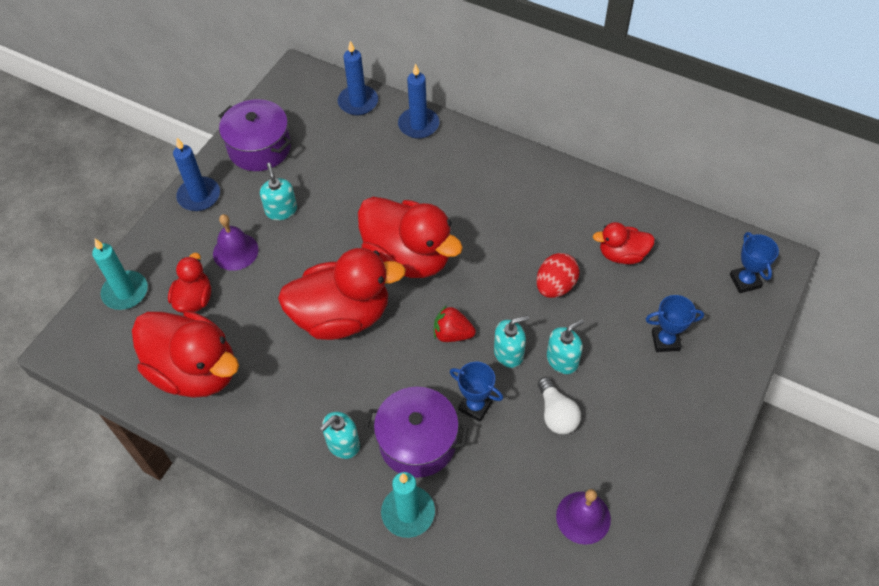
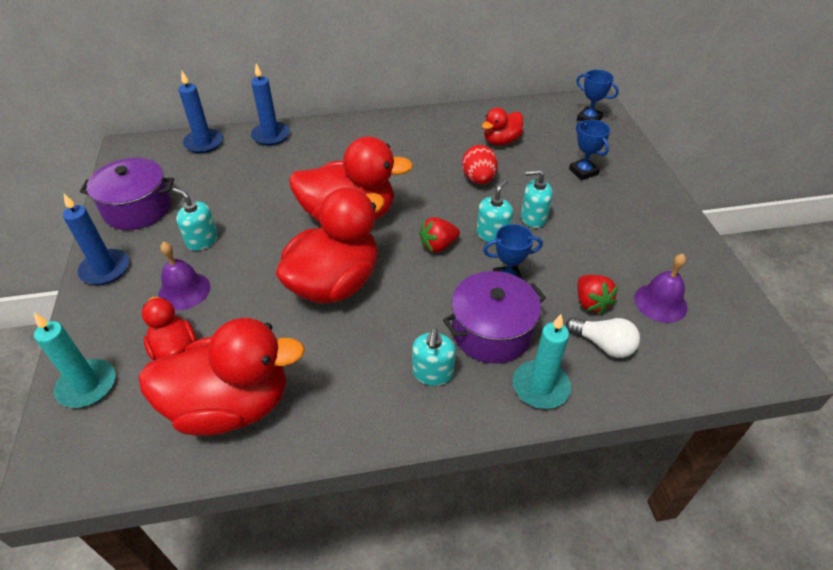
camera: 40 degrees left, 10 degrees down
white light bulb [538,377,581,434] -> white light bulb moved to [566,317,640,358]
turquoise soap dispenser [547,319,584,374] -> turquoise soap dispenser turned 105 degrees counterclockwise [521,170,553,228]
blue trophy [646,295,704,352] -> blue trophy turned 75 degrees counterclockwise [569,120,610,180]
none -> red strawberry [577,275,619,314]

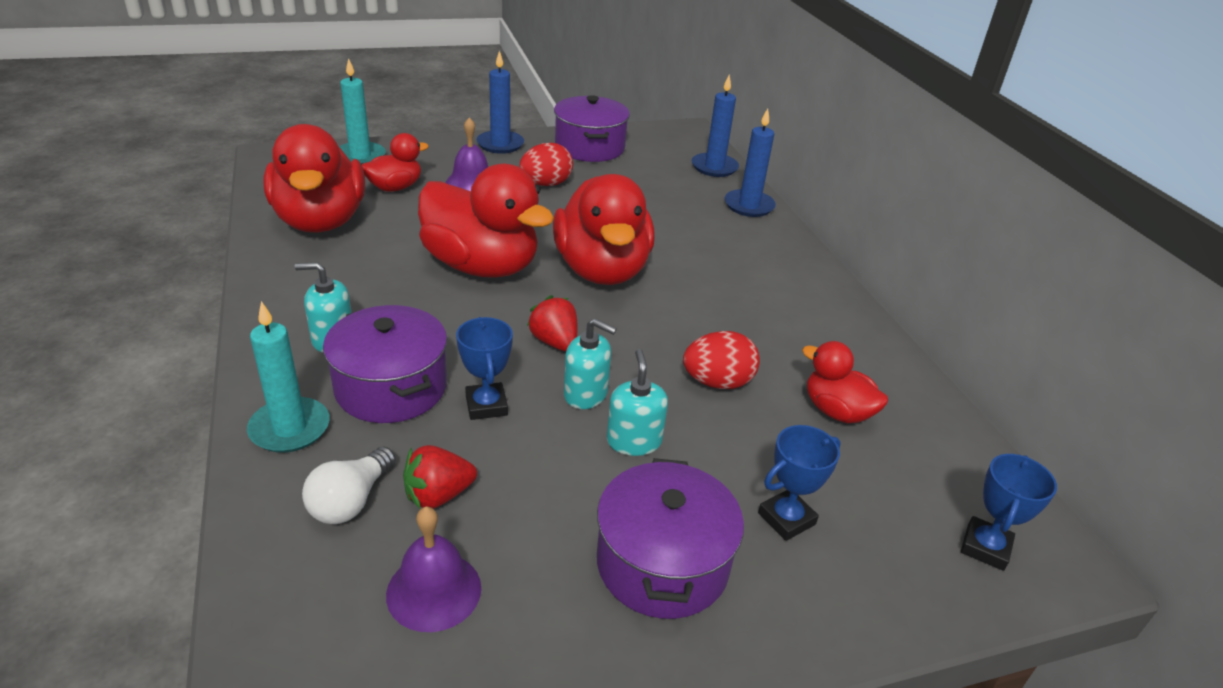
camera: 80 degrees right, 10 degrees down
turquoise soap dispenser [173,188,218,251] -> red egg [519,143,573,186]
none -> purple pot [597,458,744,619]

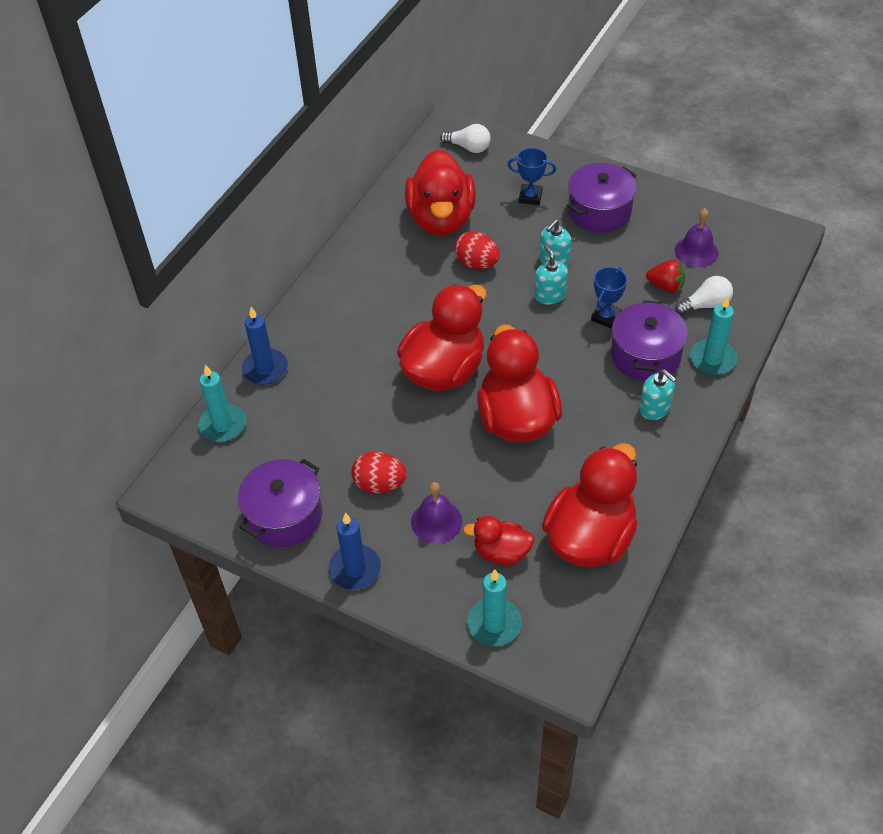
camera: 130 degrees left, 15 degrees up
red strawberry [527,295,578,351] -> none
blue candle [692,75,739,177] -> turquoise candle [198,364,246,442]
red duck [802,341,888,423] -> red duck [405,149,476,236], size x1.93
blue trophy [961,454,1057,571] -> white light bulb [440,124,491,153]

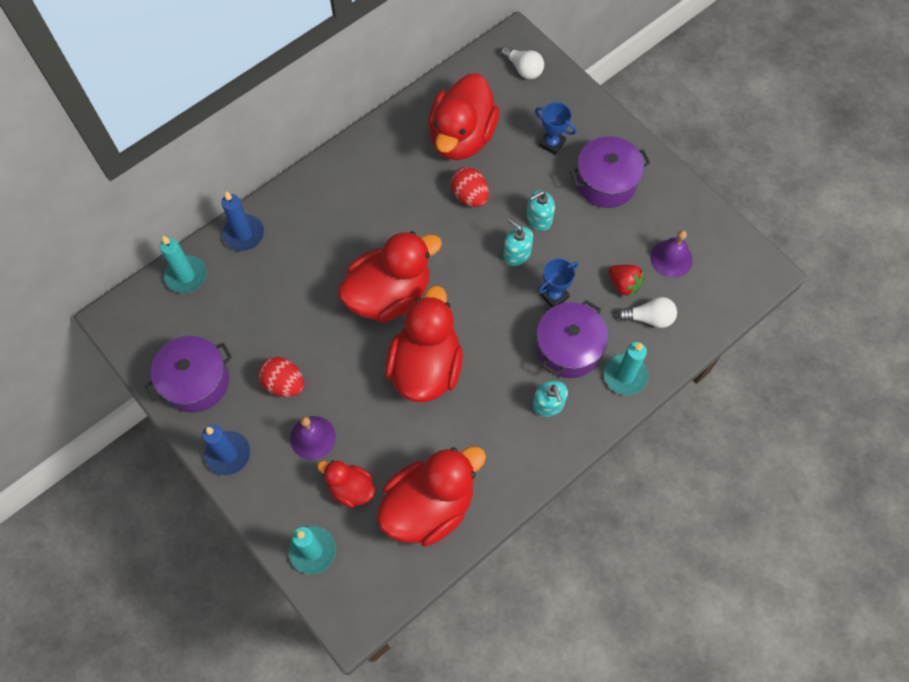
camera: 20 degrees right, 15 degrees up
turquoise soap dispenser [535,245,568,305] -> turquoise soap dispenser turned 45 degrees counterclockwise [503,218,533,266]

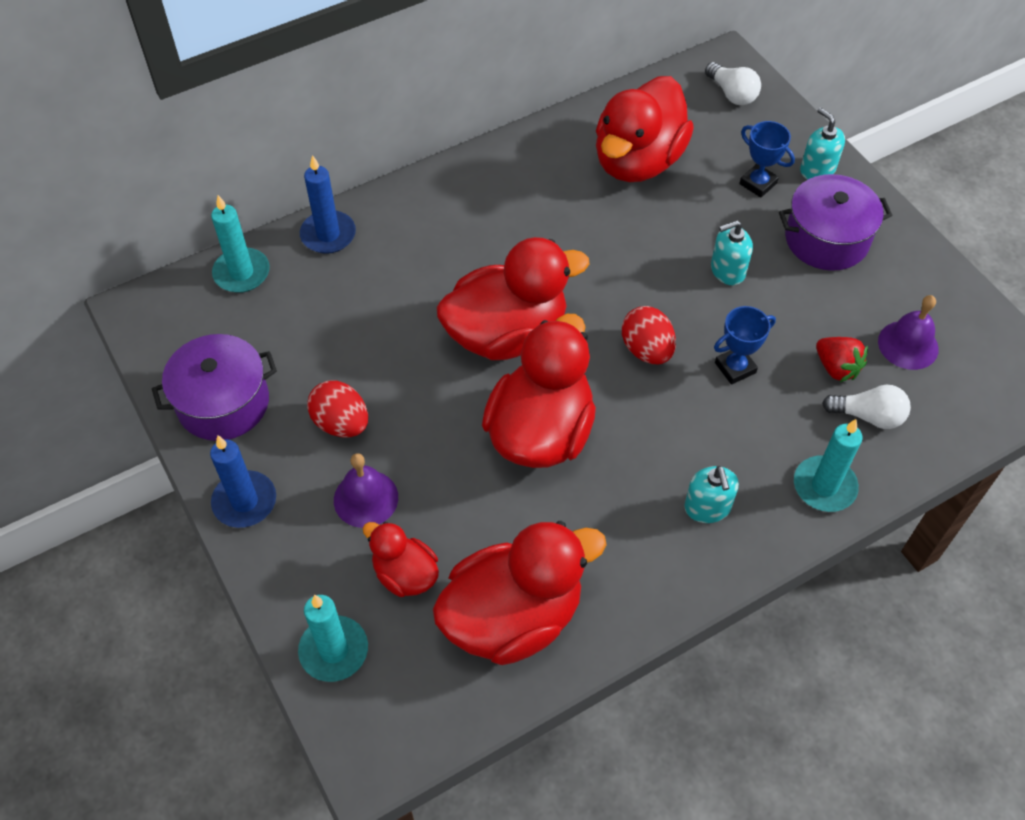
camera: 10 degrees right, 10 degrees down
red egg [451,167,489,207] -> red egg moved to [622,306,676,364]
turquoise soap dispenser [503,218,533,266] -> turquoise soap dispenser moved to [800,108,845,180]
purple pot [536,300,608,378] -> none

